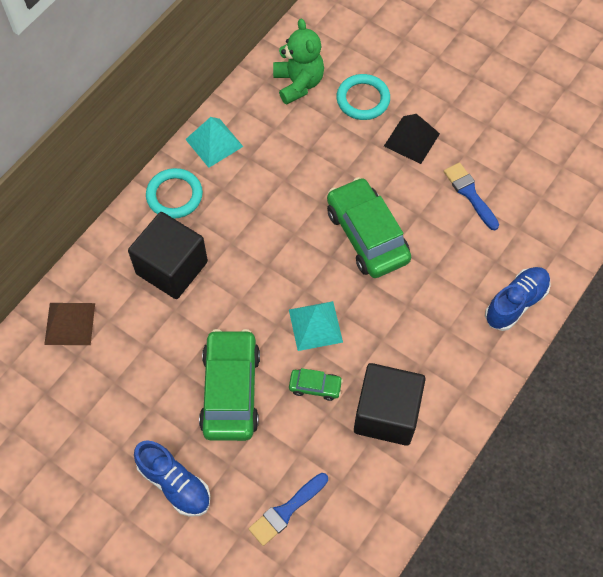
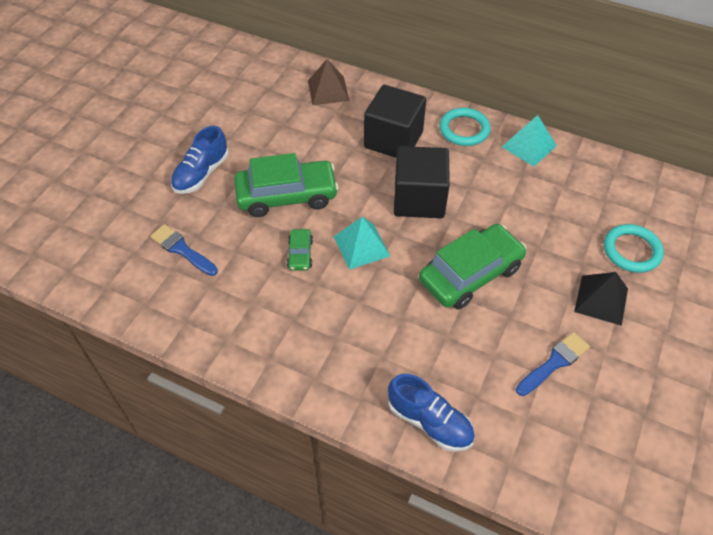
camera: 80 degrees right, 10 degrees down
green teddy bear [273,18,324,105] -> none
black cube [354,363,426,446] -> black cube moved to [394,146,450,218]

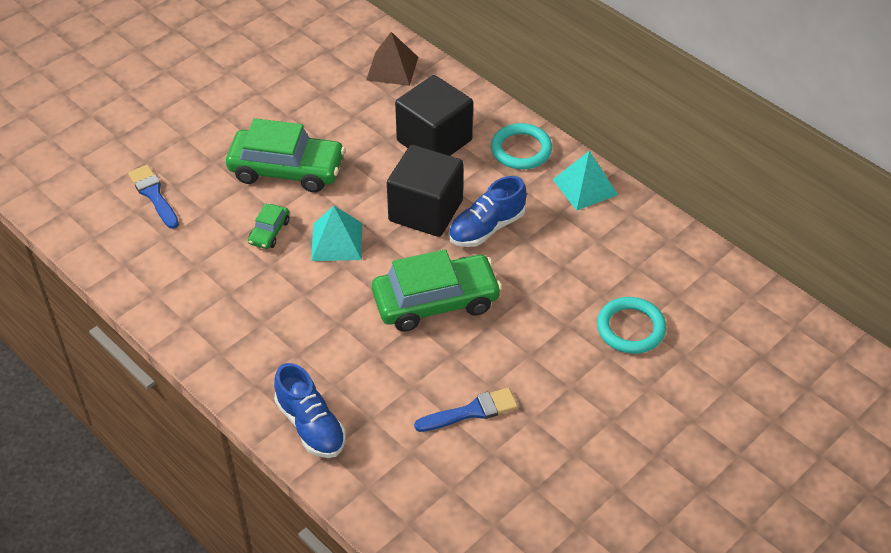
camera: 20 degrees right, 5 degrees down
blue shoe [171,126,229,194] -> blue shoe moved to [449,176,526,247]
black pyramid [574,272,628,326] -> none

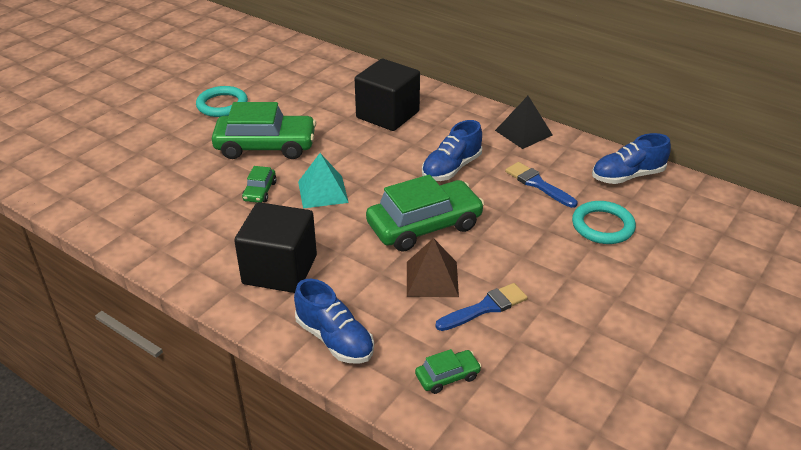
camera: 10 degrees left, 10 degrees down
blue brush [128,165,179,229] -> blue brush moved to [505,162,577,208]
brown pyramid [366,32,418,86] -> brown pyramid moved to [407,238,459,297]
black cube [387,145,464,237] -> black cube moved to [234,202,317,293]
turquoise ring [491,123,552,169] -> turquoise ring moved to [196,86,248,117]
turquoise pyramid [552,151,618,211] -> black pyramid [495,96,553,149]
none -> green car [415,349,481,394]
none -> blue shoe [592,133,671,184]

